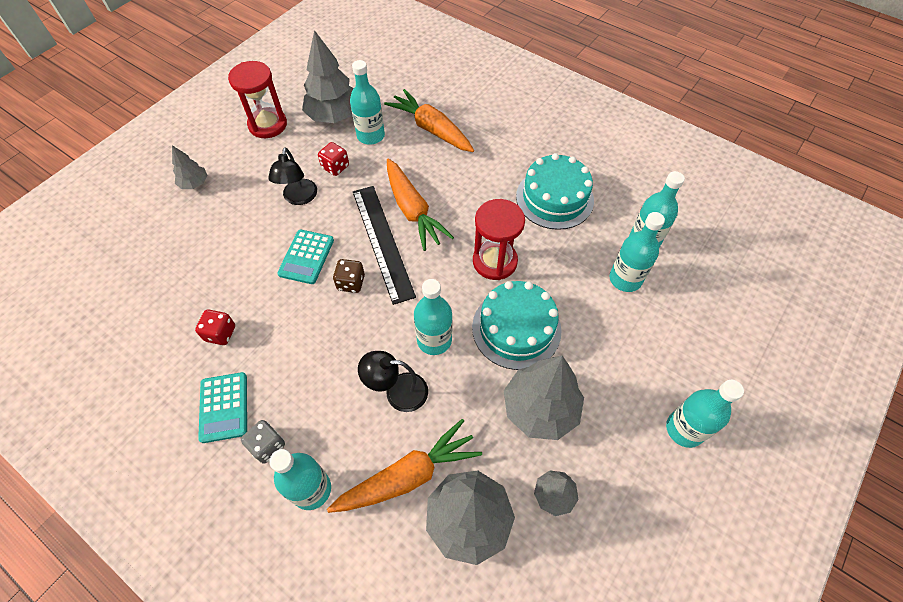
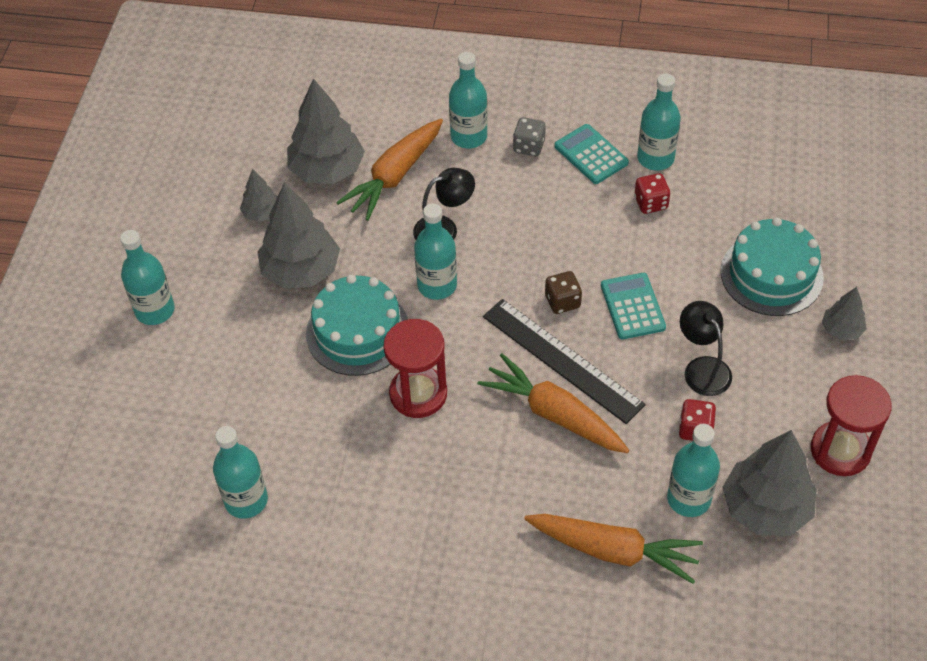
camera: 155 degrees right, 5 degrees down
turquoise cake [516,153,594,230] -> turquoise cake moved to [720,217,824,316]
turquoise bottle [610,212,665,292] -> turquoise bottle moved to [637,73,681,171]

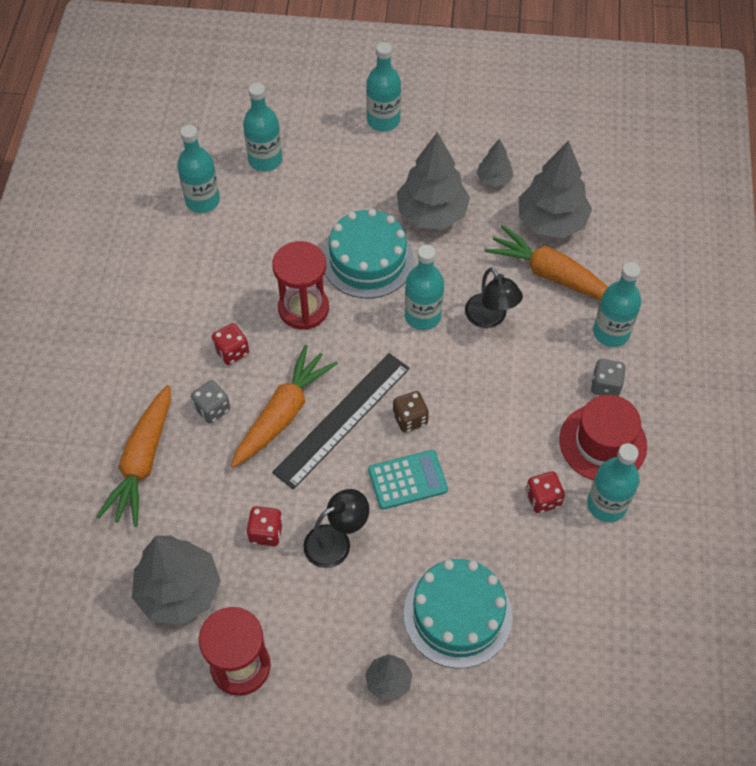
camera: 85 degrees right, 5 degrees up
turquoise calculator [554,124,629,184] -> red hat [559,395,647,480]
turquoise bottle [667,424,720,517] -> turquoise bottle moved to [243,83,282,171]
none -> grey dice [191,380,230,424]
none -> red dice [212,323,249,365]

